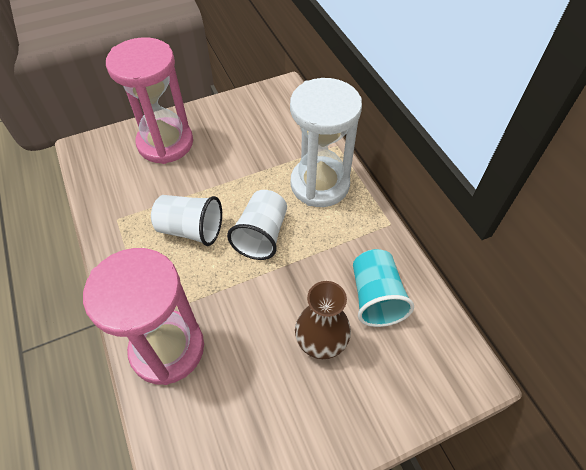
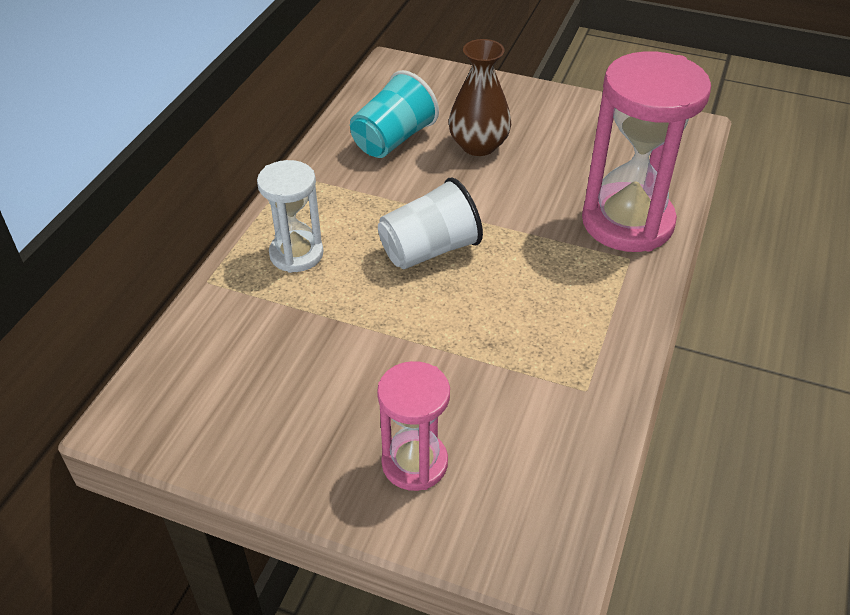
camera: 135 degrees left, 10 degrees down
pink hourglass [106,37,193,164] -> pink hourglass [377,361,450,491], size x0.57
white cup [151,195,222,246] -> none
white hourglass [290,78,362,207] -> white hourglass [257,160,323,273], size x0.57

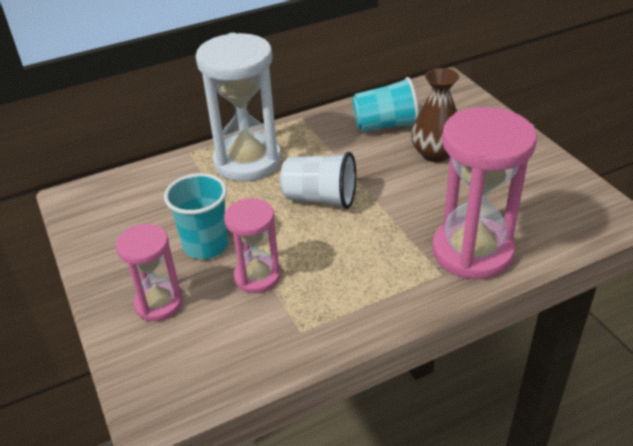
camera: 45 degrees right, 5 degrees down
white hourglass [257,160,323,273] -> white hourglass [196,33,281,182], size x1.76
none -> turquoise cup [164,173,228,259]
none -> pink hourglass [224,198,280,293]

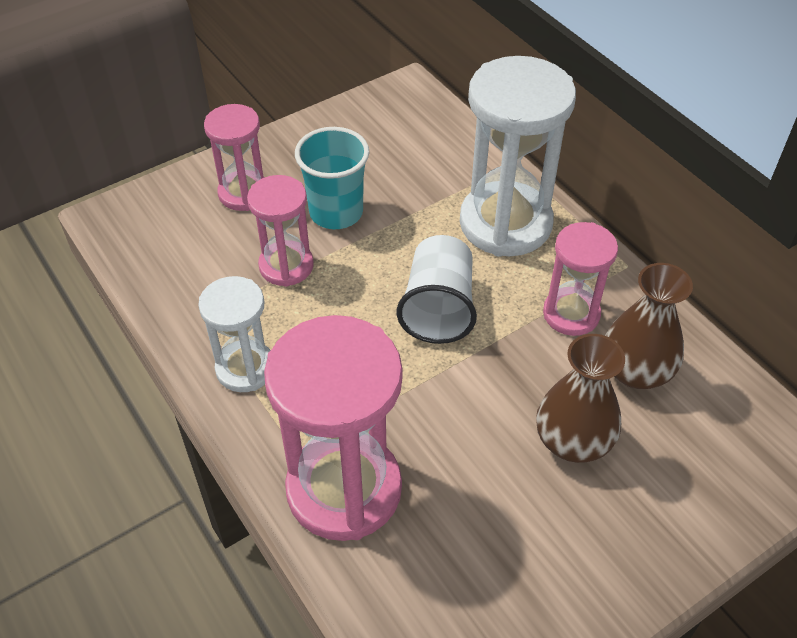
camera: 80 degrees right, 10 degrees up
turquoise cup [352,77,419,132] -> brown vase [605,263,693,389]
none -> white hourglass [198,276,270,392]
none -> pink hourglass [543,222,618,336]

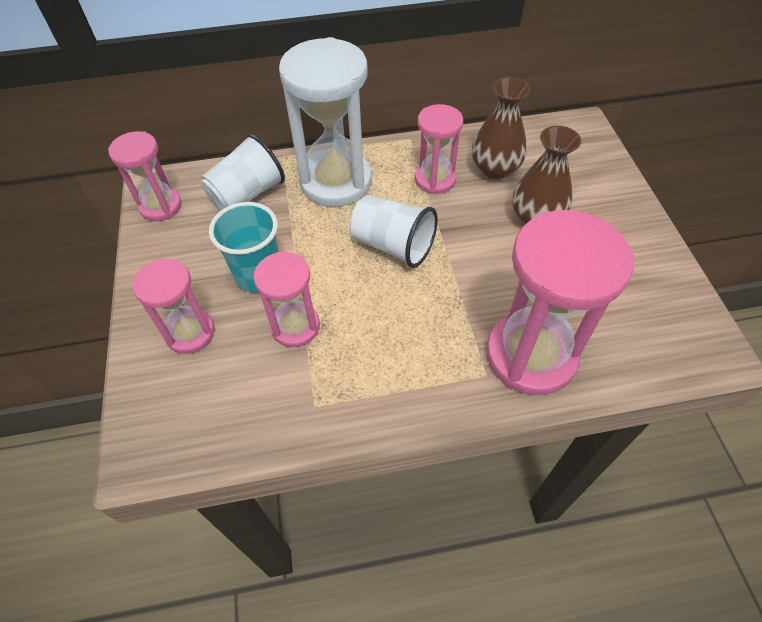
camera: 65 degrees left, 5 degrees up
white hourglass [198,276,270,392] -> none
none -> pink hourglass [108,131,182,221]
none -> white cup [201,134,285,210]

